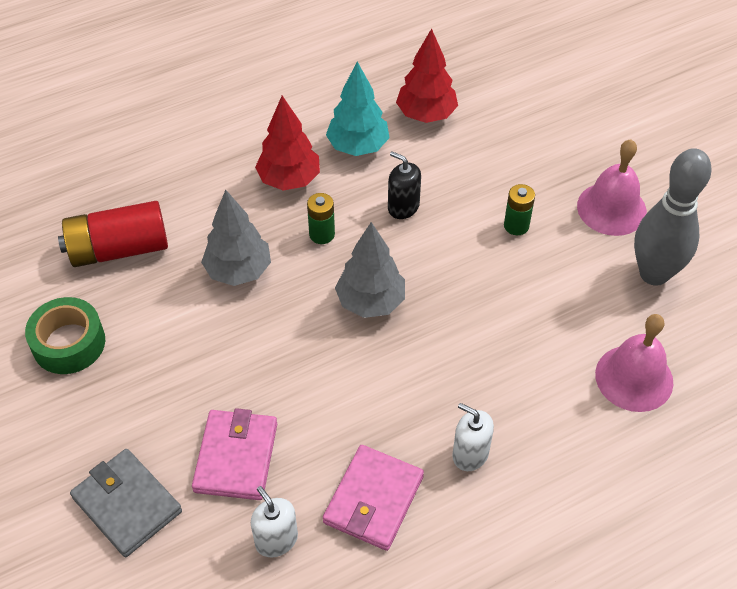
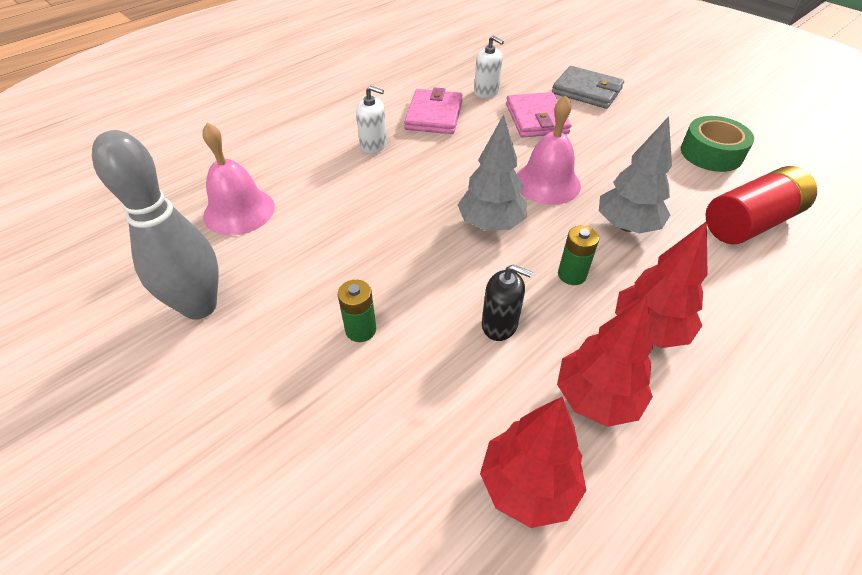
camera: 165 degrees right, 5 degrees down
turquoise tree [326,62,390,156] -> red tree [557,296,653,427]
pink bell [577,139,647,236] -> pink bell moved to [517,95,581,205]

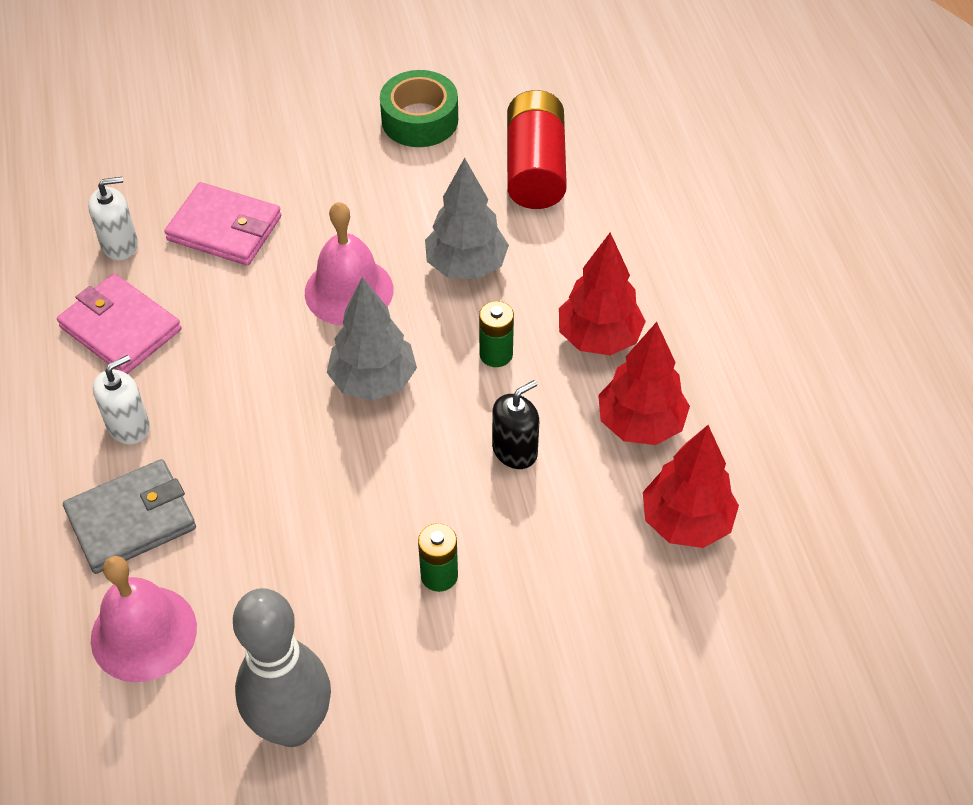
camera: 60 degrees left, 5 degrees up
grey wallet [552,66,624,109] -> grey wallet moved to [63,459,196,574]

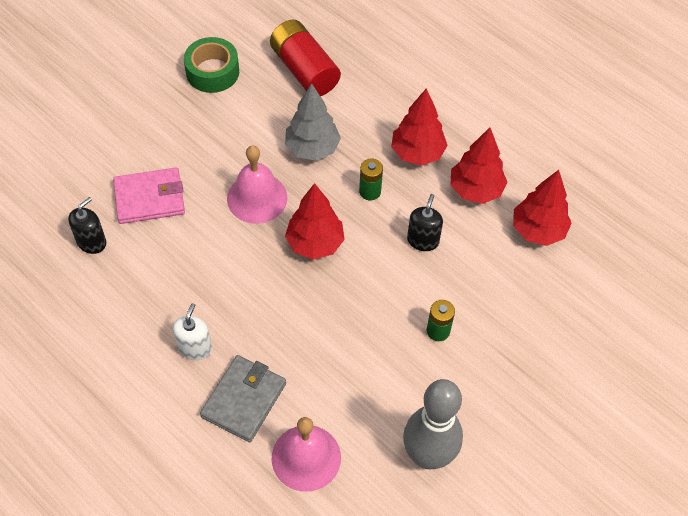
camera: 35 degrees left, 5 degrees up
pink wallet [57,274,181,374] -> none
white soap dispenser [88,177,138,260] -> black soap dispenser [68,197,106,254]
grey tree [327,277,417,401] -> red tree [285,183,345,259]

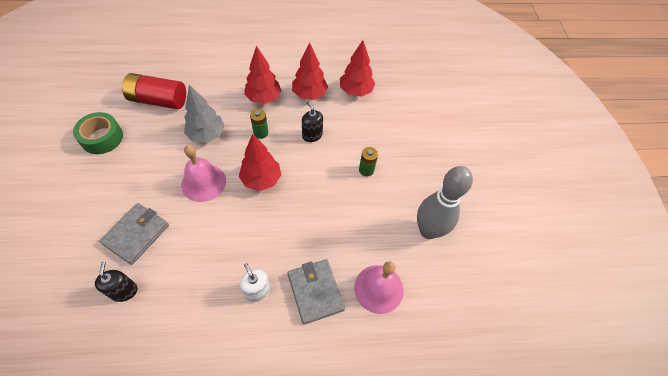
camera: 50 degrees left, 0 degrees up
pink wallet [113,168,185,224] -> grey wallet [99,203,169,265]

